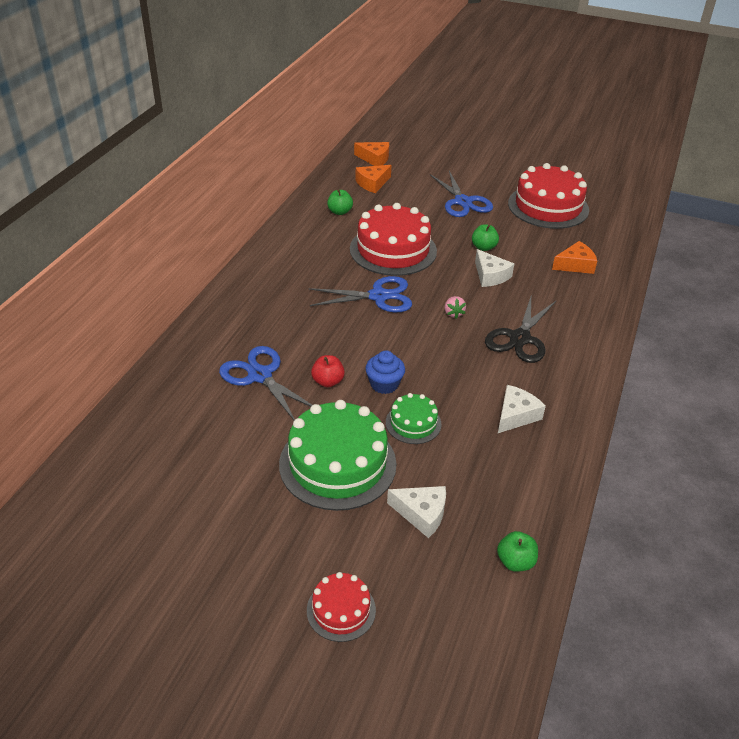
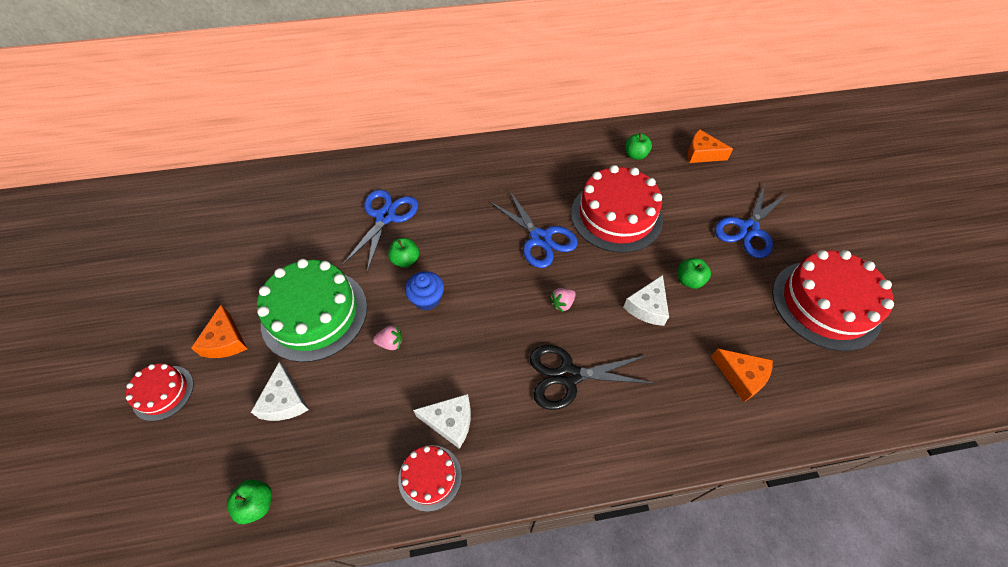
camera: 60 degrees right, 15 degrees up
red apple [311,355,345,387] -> green apple [388,238,419,268]
orange cheese [354,142,389,166] -> orange cheese moved to [191,305,247,358]
green cake [386,393,442,444] -> pink strawberry [373,325,402,350]
none -> red cake [398,445,462,512]

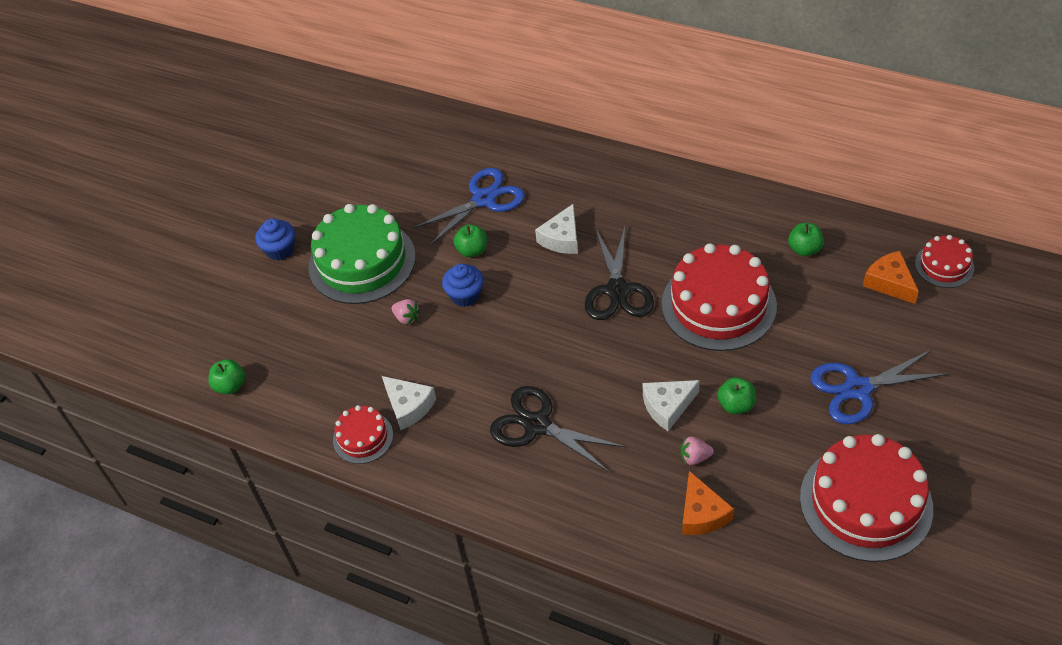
camera: 40 degrees right, 5 degrees down
red cake [126,364,194,421] -> red cake moved to [915,235,974,288]
orange cheese [191,305,247,358] -> blue cupcake [255,219,295,261]
white cheese [251,362,309,421] -> white cheese moved to [535,204,578,254]
blue scissors [489,190,578,268] -> black scissors [585,227,654,320]
pink strawberry [549,288,576,313] -> pink strawberry moved to [681,436,714,465]

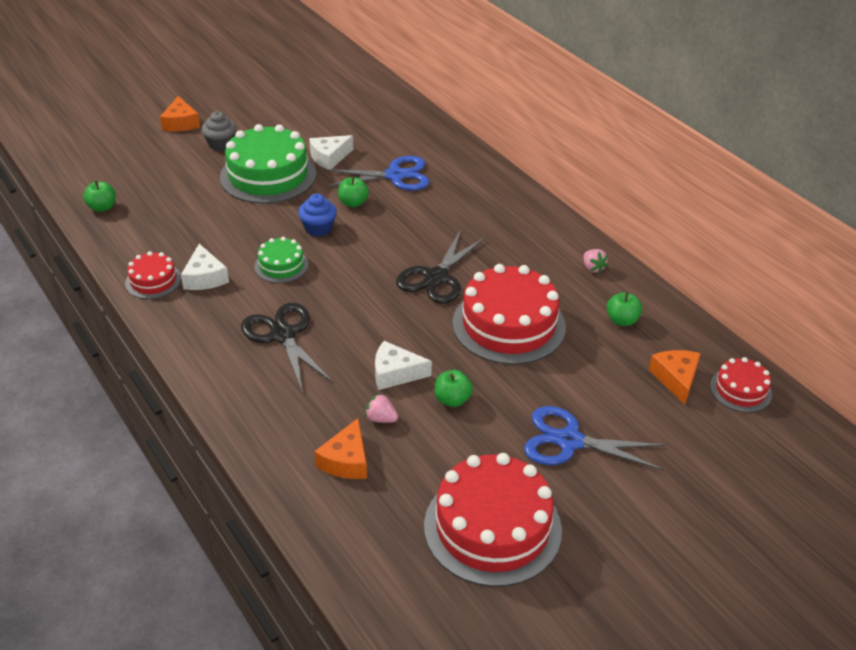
camera: 25 degrees right, 10 degrees down
blue cupcake [255,219,295,261] -> grey cupcake [202,111,236,151]
pink strawberry [392,299,420,325] -> pink strawberry moved to [584,249,608,273]
white cheese [535,204,578,254] -> white cheese moved to [309,135,354,170]
none -> orange cheese [160,96,200,131]
none -> green cake [254,237,309,283]

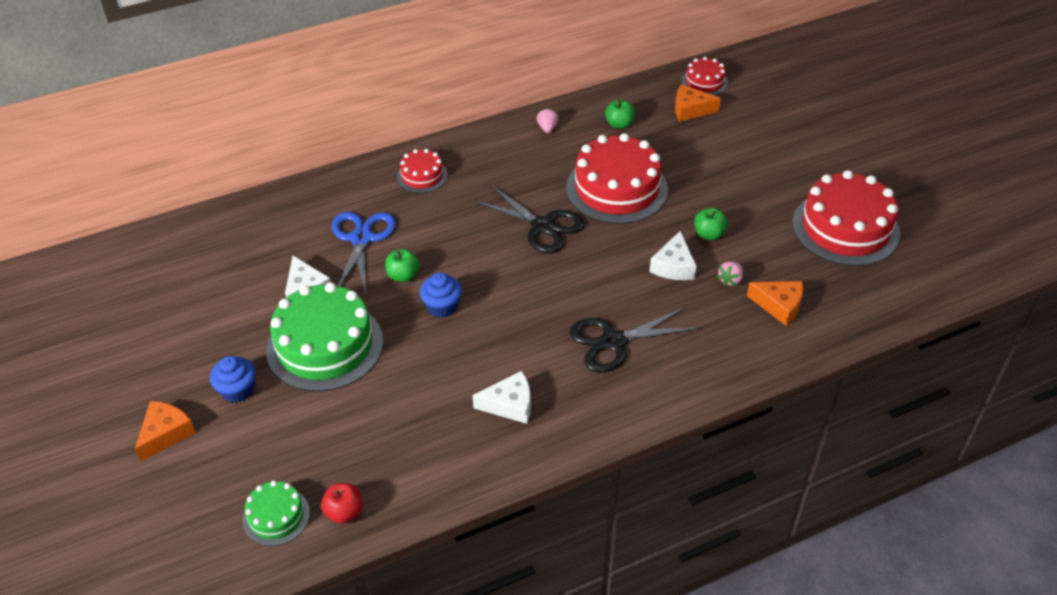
camera: 80 degrees left, 5 degrees up
green apple [83,181,116,212] -> red apple [321,483,363,524]
red cake [125,251,181,299] -> red cake moved to [397,149,448,193]
orange cheese [160,96,200,131] -> orange cheese turned 60 degrees counterclockwise [135,401,196,461]
grey cupcake [202,111,236,151] -> blue cupcake [210,356,256,403]
green cake [254,237,309,283] -> green cake moved to [243,481,310,546]
blue scissors [524,406,667,471] -> none
pink strawberry [584,249,608,273] -> pink strawberry turned 75 degrees counterclockwise [537,108,558,133]

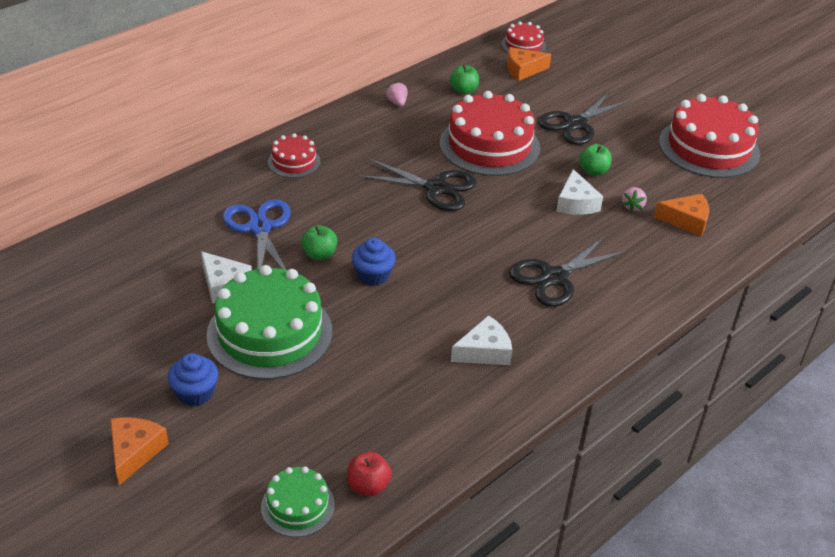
camera: 20 degrees left, 5 degrees down
none -> black scissors [538,91,631,145]

